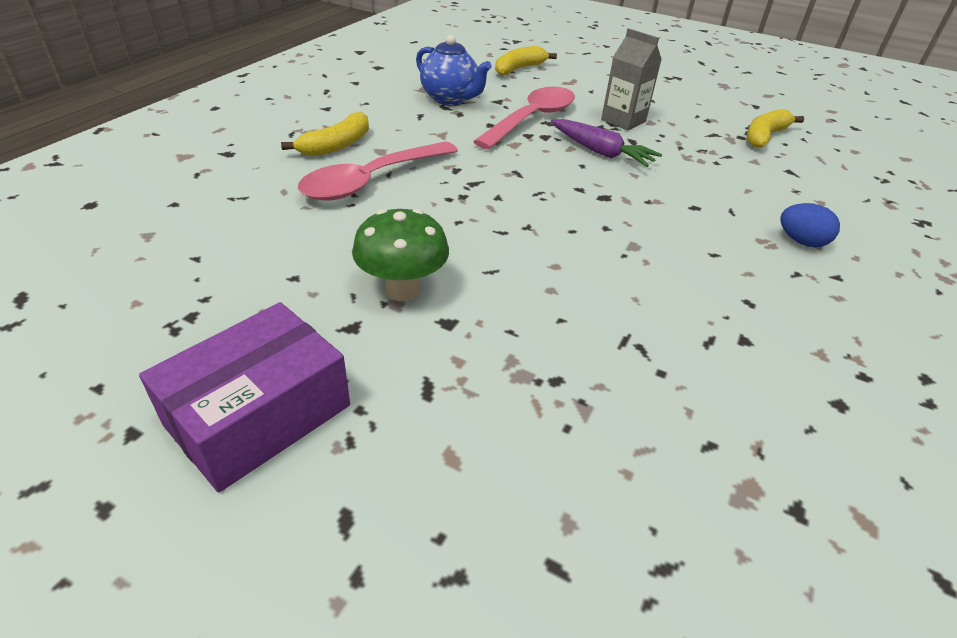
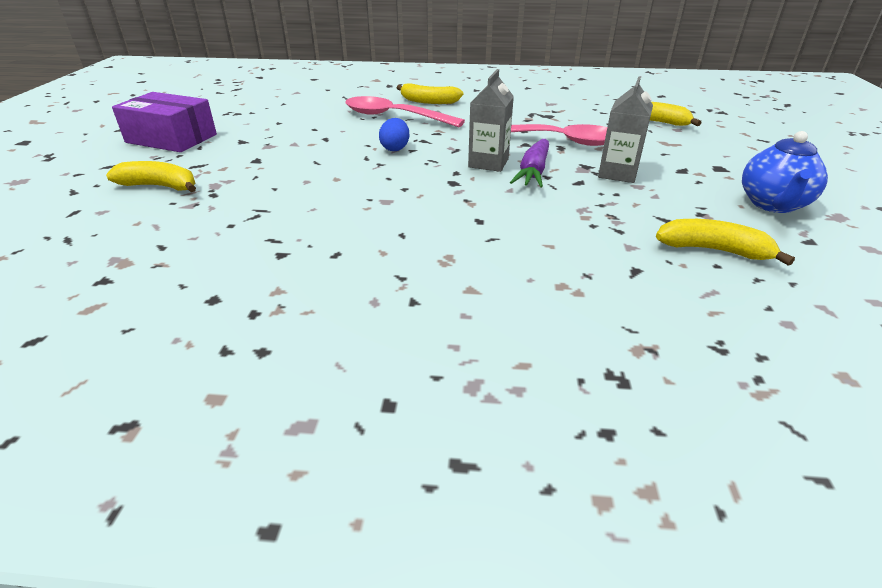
camera: 70 degrees right, 5 degrees down
green mushroom [352,209,449,301] -> none
blue teapot [416,35,492,105] -> blue teapot moved to [742,131,828,213]
blue egg [780,203,840,247] -> blue egg moved to [379,118,409,151]
none -> yellow banana [106,161,196,192]
none -> grey carton [468,69,514,172]

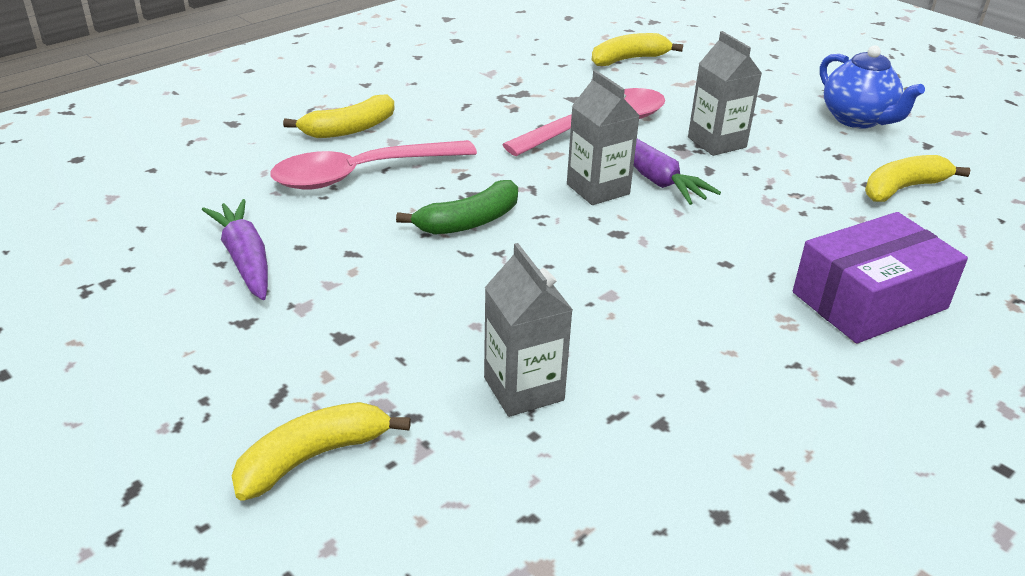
camera: 50 degrees left, 0 degrees up
purple box [112,92,217,152] -> purple box moved to [793,212,968,344]
blue egg [379,118,409,151] -> green banana [396,180,518,235]
none -> purple carrot [202,199,268,300]
none -> grey carton [484,243,573,417]

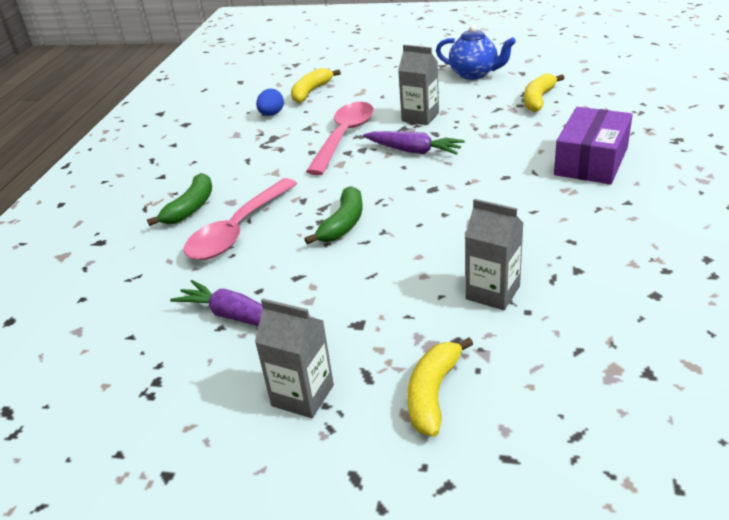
camera: 30 degrees left, 0 degrees up
yellow banana [283,94,395,138] -> green banana [147,173,212,226]
grey carton [567,70,640,205] -> grey carton moved to [255,299,334,418]
none -> blue egg [256,89,284,116]

